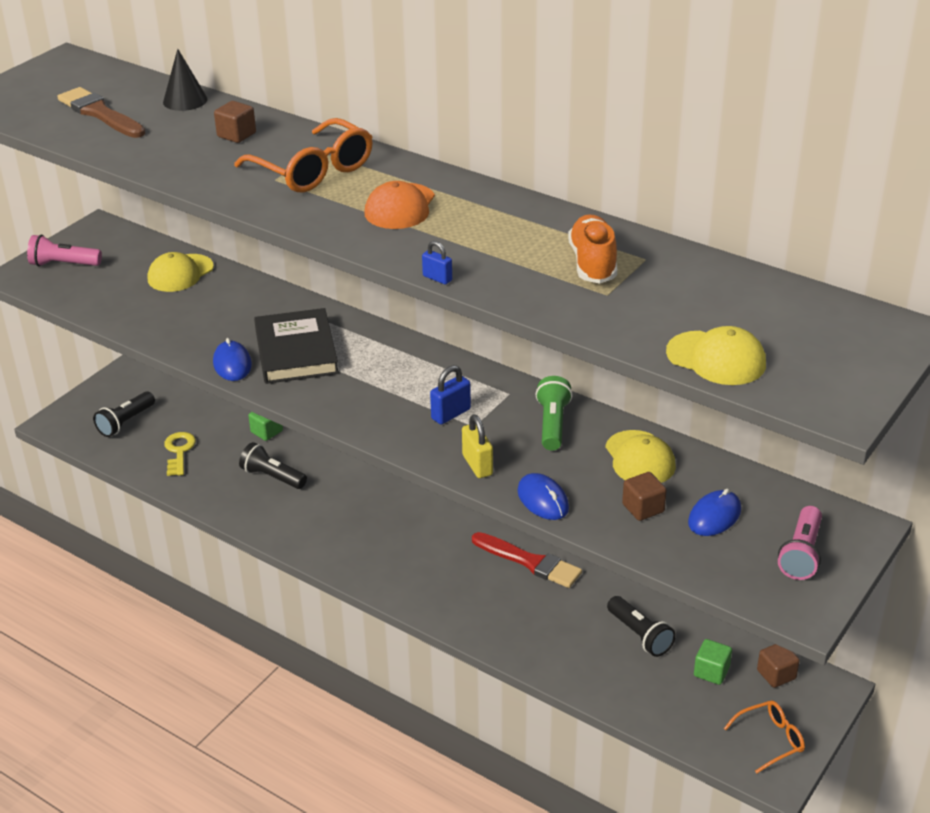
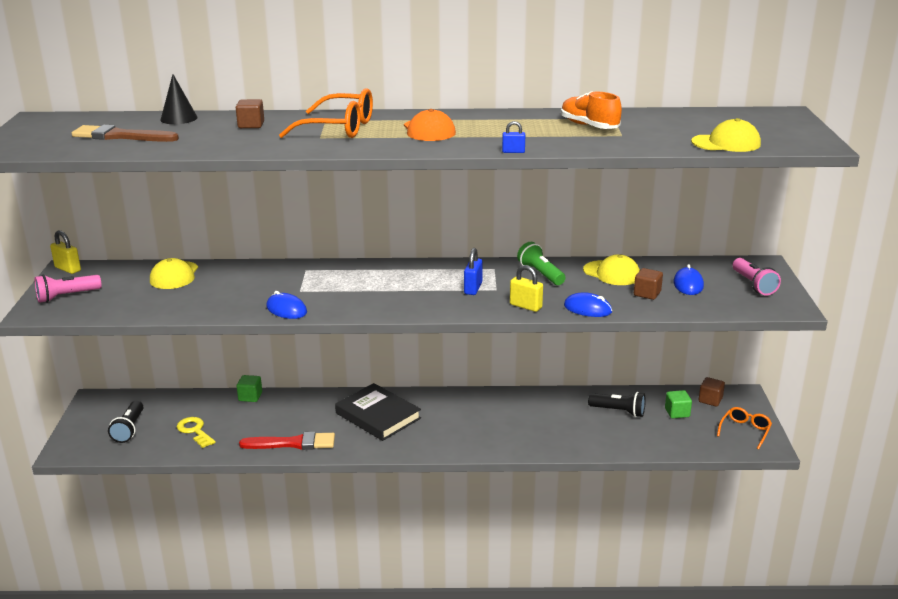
camera: 35 degrees left, 10 degrees down
black flashlight [239,442,307,489] -> none
black book [254,308,339,384] -> black book moved to [335,383,421,441]
red brush [472,532,582,588] -> red brush moved to [239,432,335,450]
none -> yellow padlock [50,230,81,274]

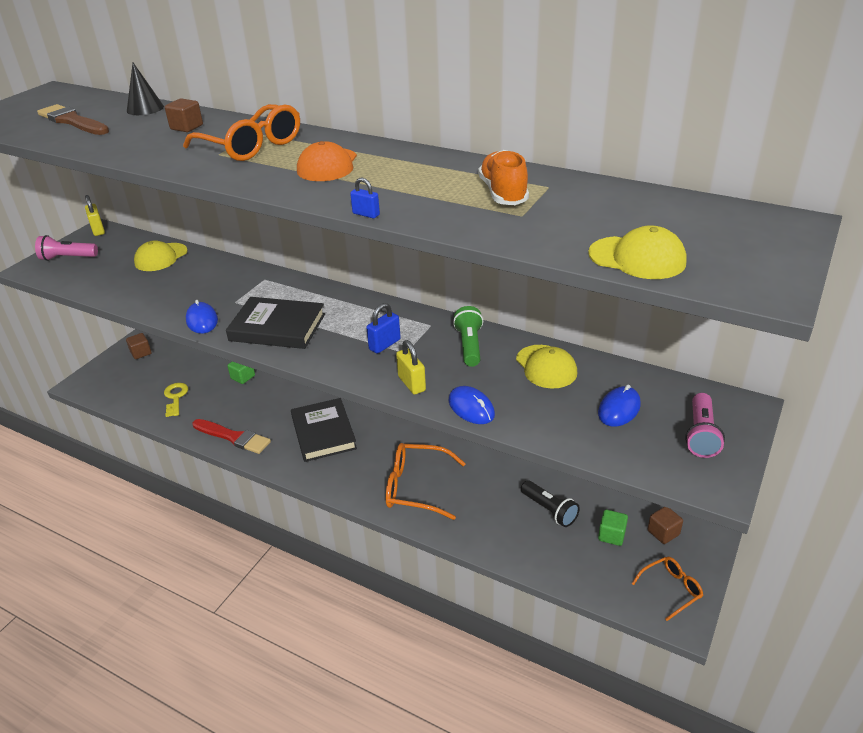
camera: 30 degrees right, 10 degrees up
black flashlight [108,401,143,443] -> none
brown cube [634,268,663,300] -> brown cube moved to [126,333,152,359]
none -> black book [226,297,325,349]
none -> orange glasses [386,443,466,520]

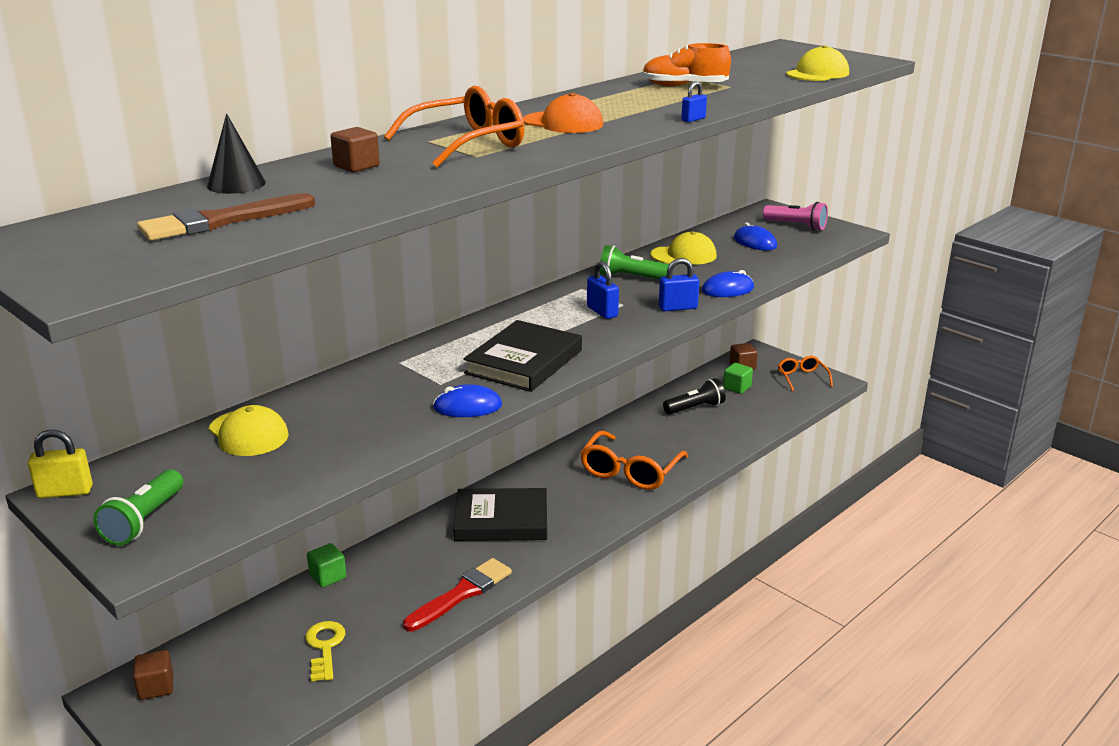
camera: 75 degrees left, 10 degrees down
pink flashlight [35,235,98,261] -> green flashlight [93,469,183,546]
yellow key [164,383,188,417] -> yellow key turned 75 degrees clockwise [305,621,345,682]
yellow padlock [396,340,426,395] -> blue padlock [659,258,699,311]

